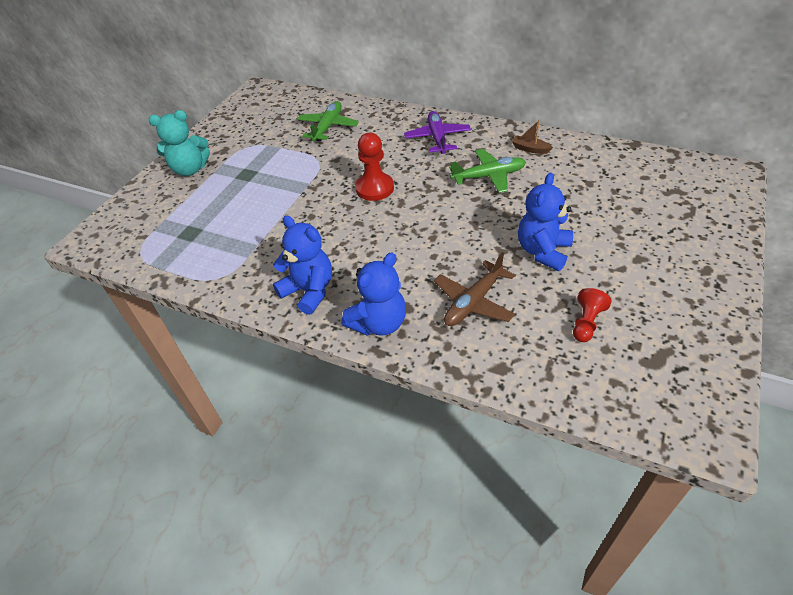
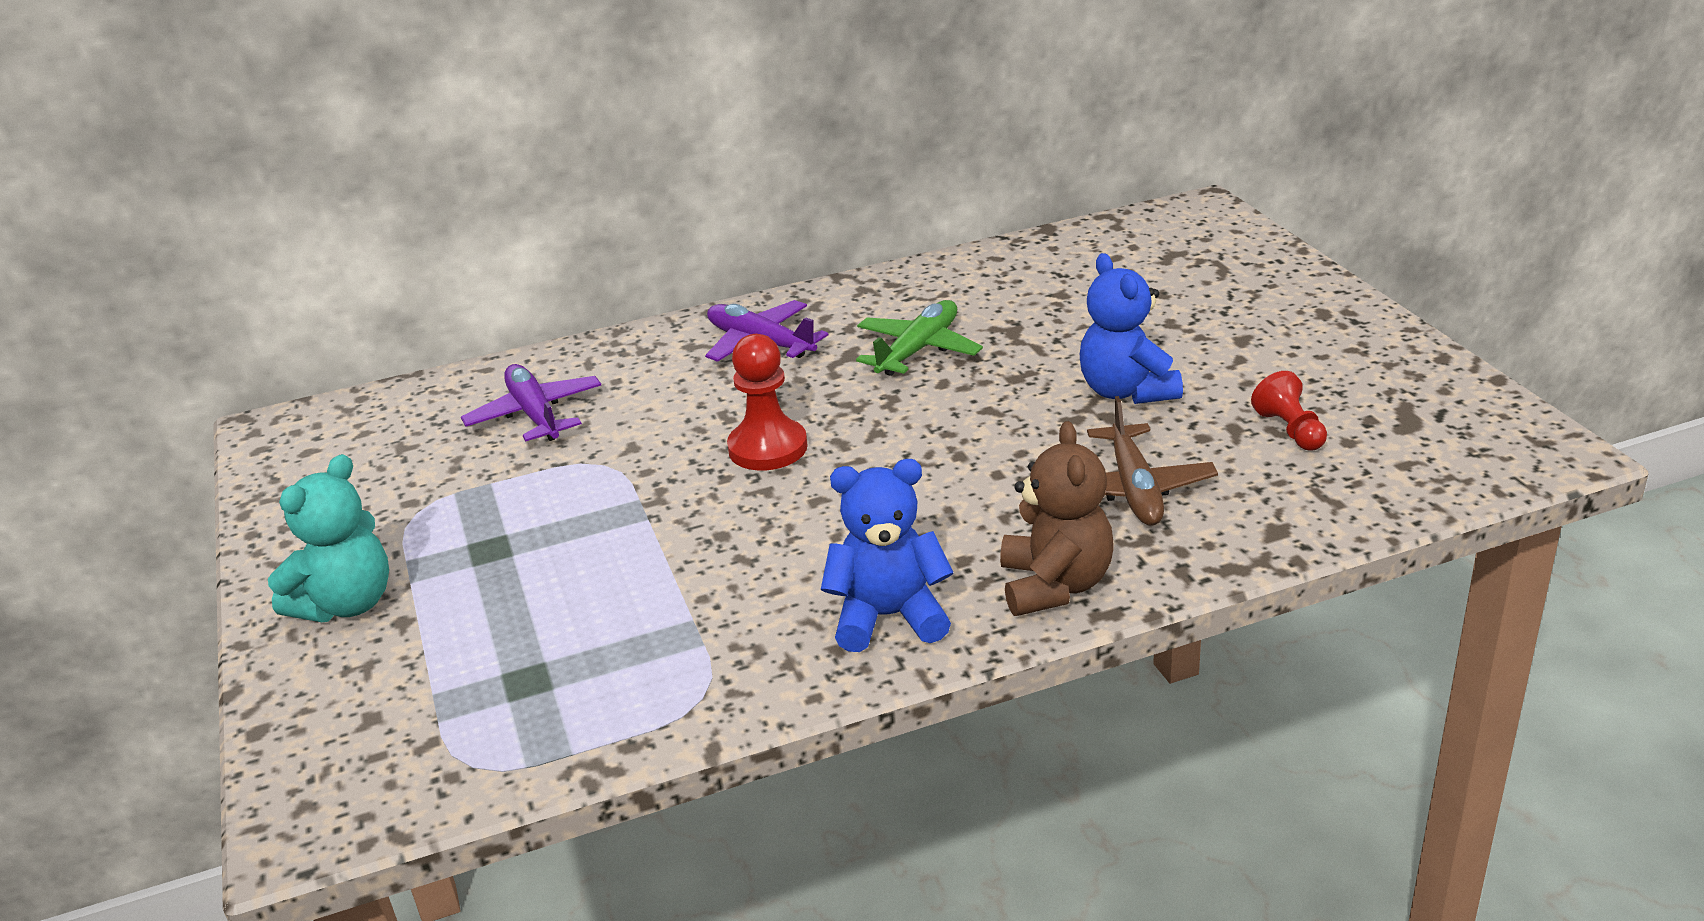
camera: 45 degrees left, 15 degrees down
green plane [297,101,359,141] -> purple plane [461,364,601,441]
blue teddy bear [341,252,406,336] -> brown teddy bear [1000,421,1113,616]
brown boat [512,120,553,154] -> none

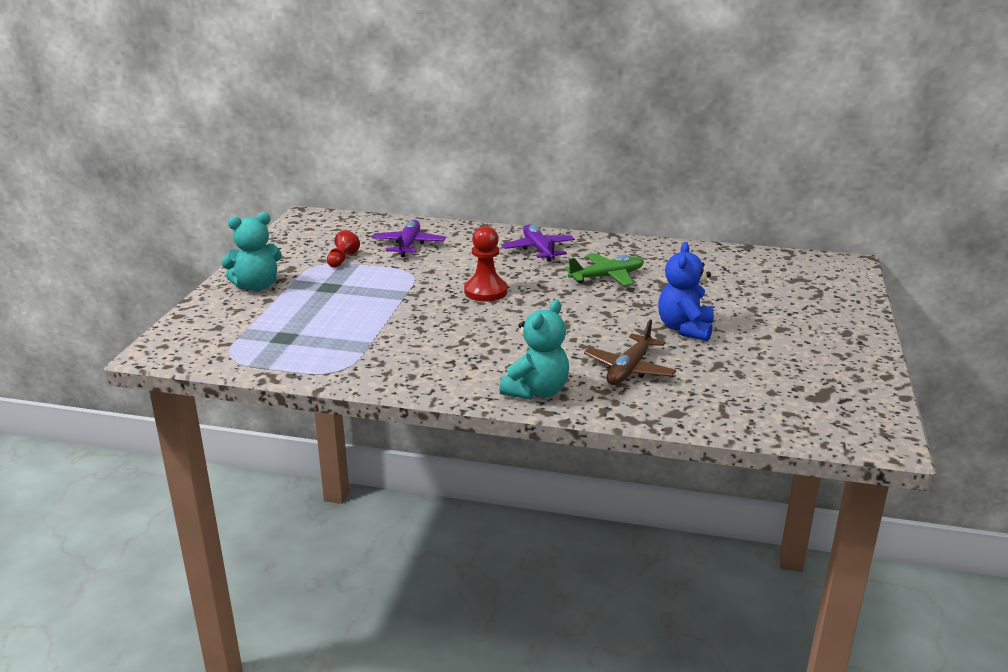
camera: 30 degrees right, 5 degrees down
blue teddy bear [821,459,954,652] -> none
brown teddy bear [1000,421,1113,616] -> turquoise teddy bear [499,300,569,400]
red pawn [1251,371,1327,451] -> red pawn moved to [327,230,360,268]

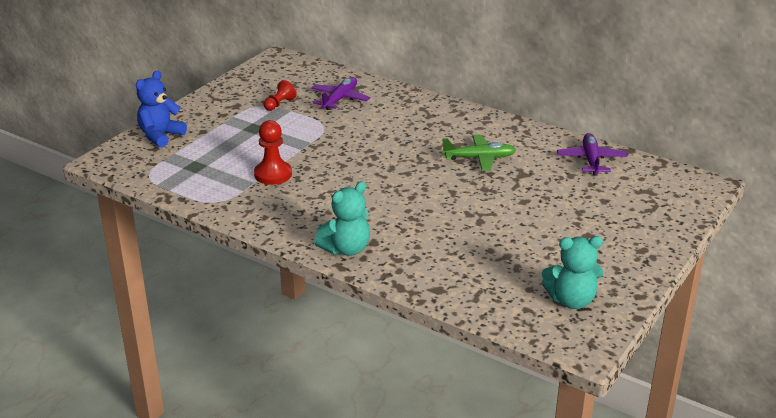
camera: 20 degrees right, 5 degrees up
turquoise teddy bear [221,212,282,291] -> turquoise teddy bear moved to [542,236,603,309]
red pawn [464,226,508,301] -> red pawn moved to [254,120,292,185]
purple plane [502,224,575,262] -> purple plane moved to [557,133,627,175]
brown plane [584,319,676,385] -> none
blue teddy bear [658,242,714,341] -> blue teddy bear moved to [136,70,187,148]

